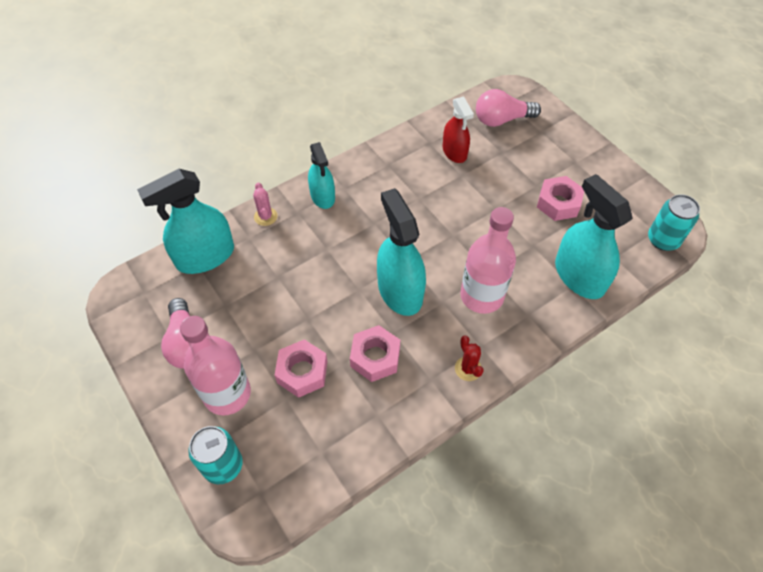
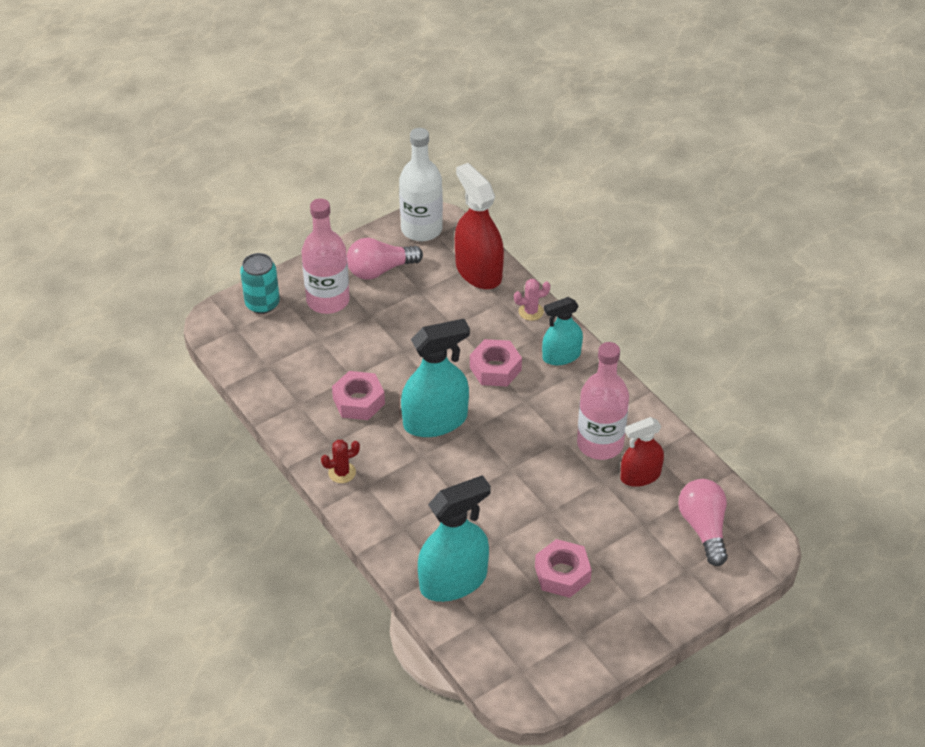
camera: 90 degrees right, 10 degrees down
turquoise spray bottle [137,169,234,274] -> red spray bottle [455,163,504,289]
pink nut [275,339,327,398] -> pink nut moved to [470,339,522,387]
pink bottle [460,207,516,314] -> pink bottle moved to [577,342,629,460]
turquoise can [648,194,700,251] -> none
none -> white bottle [399,128,443,241]

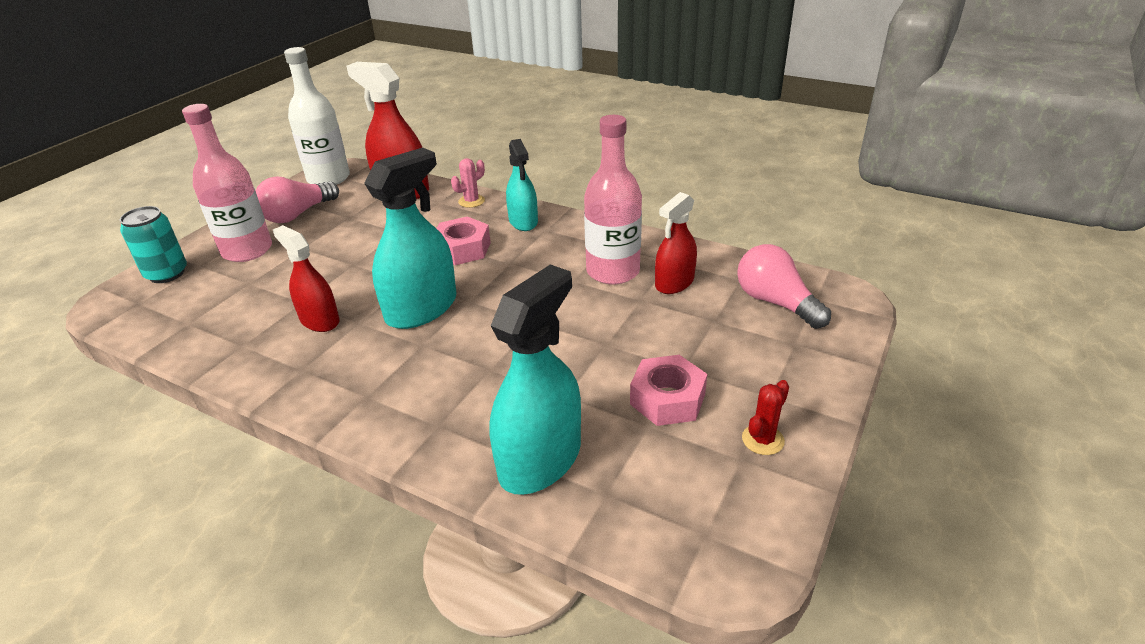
camera: 25 degrees left, 10 degrees down
red cactus [321,440,360,483] -> red cactus moved to [742,380,789,455]
pink nut [332,371,385,420] -> red spray bottle [273,225,339,332]
turquoise spray bottle [542,297,583,365] -> turquoise spray bottle turned 60 degrees counterclockwise [506,139,538,231]

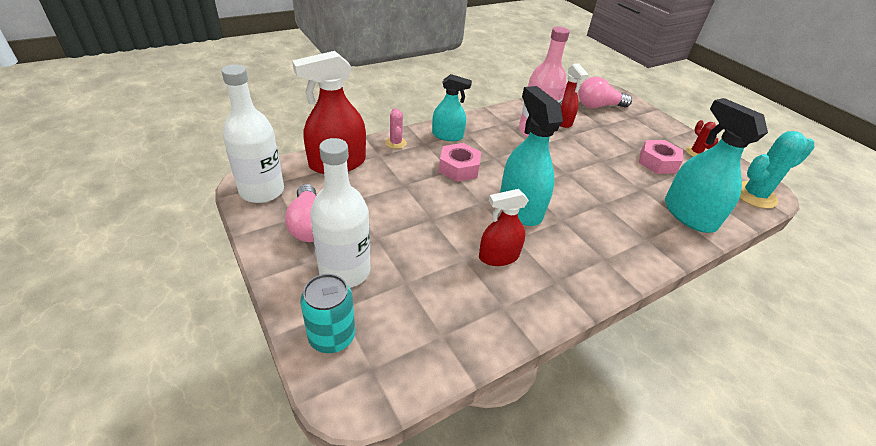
camera: 65 degrees left, 5 degrees up
pink bottle [182,104,272,262] -> white bottle [310,138,370,288]
none -> turquoise cactus [739,131,814,209]

